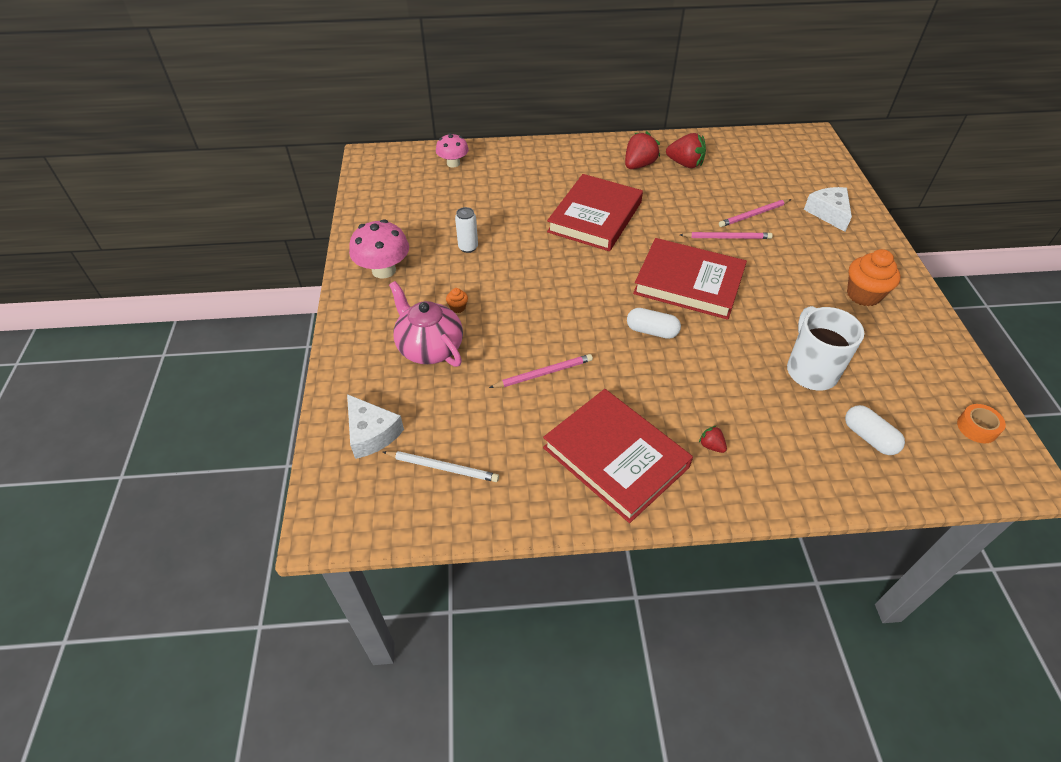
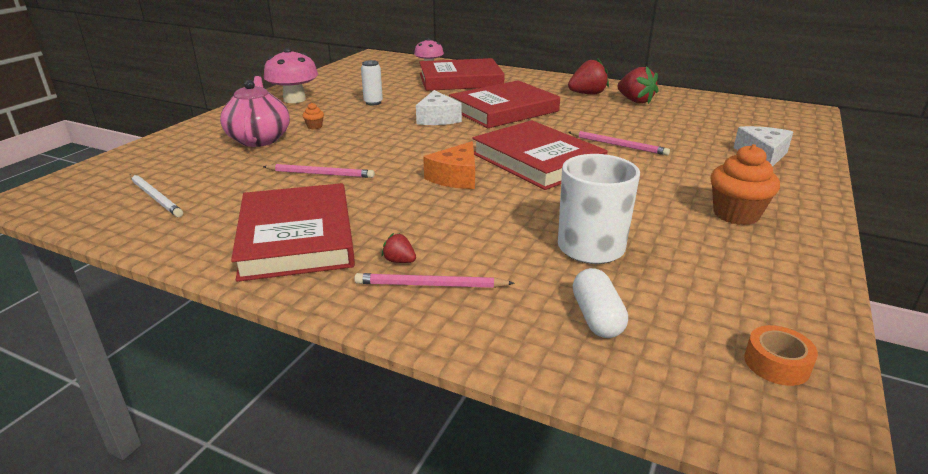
camera: 30 degrees right, 20 degrees down
white cheese [347,394,404,459] -> white cheese moved to [416,90,462,125]
white capsule [627,308,681,339] -> orange cheese [423,141,475,189]
red strawberry [699,426,727,453] -> red strawberry turned 45 degrees counterclockwise [382,233,416,263]
pink pencil [719,199,791,227] -> pink pencil moved to [354,273,515,288]
none -> red book [419,58,505,91]

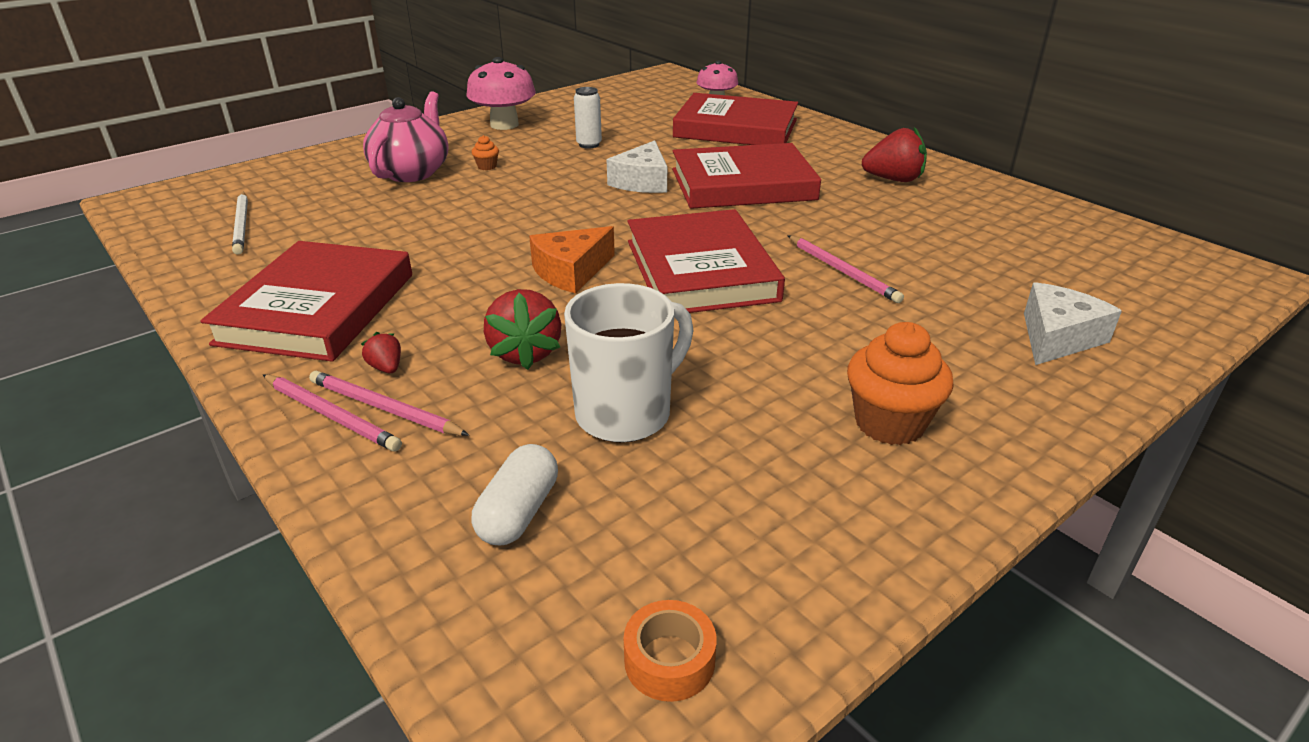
camera: 25 degrees right, 5 degrees up
pink pencil [263,164,375,178] -> pink pencil moved to [263,374,402,452]
red strawberry [617,66,659,104] -> red strawberry moved to [484,289,561,370]

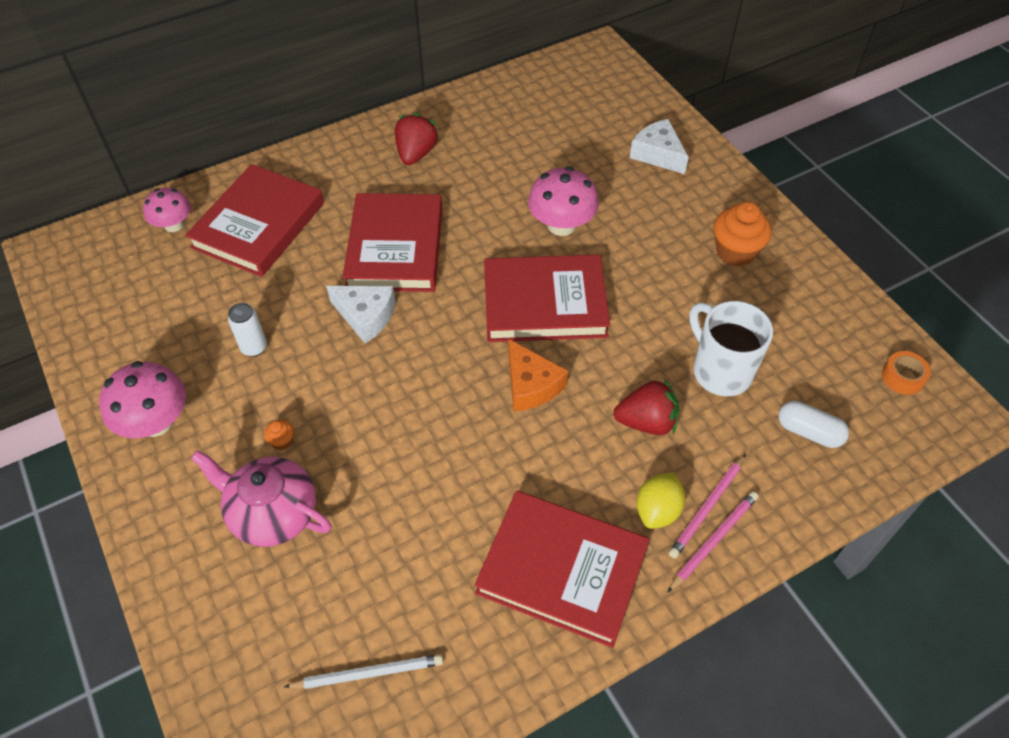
camera: 80 degrees left, 20 degrees up
red strawberry [361,332,401,373] -> yellow lemon [636,473,685,529]
pink pencil [787,235,904,303] -> pink mushroom [528,166,599,236]

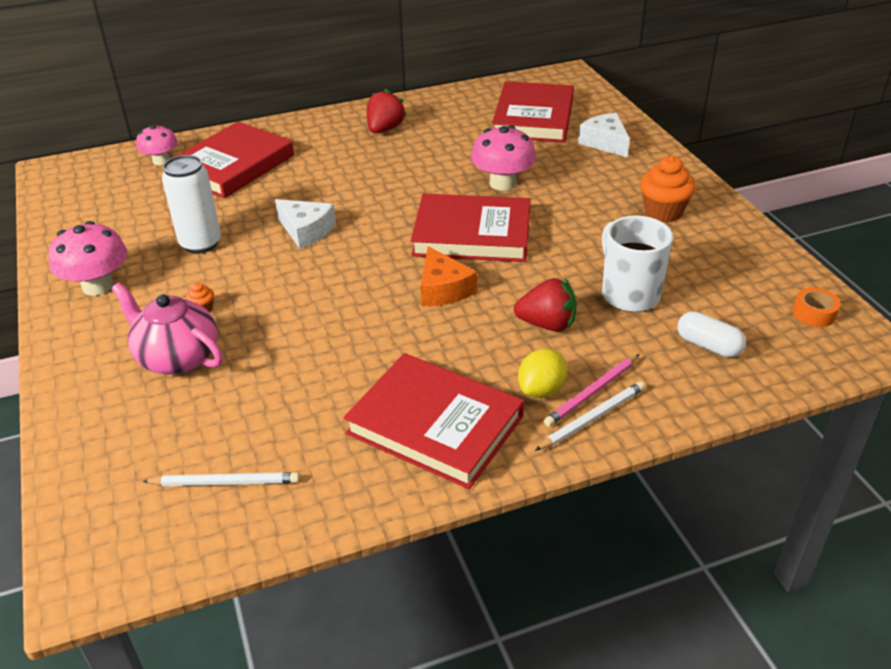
camera: 10 degrees right, 15 degrees down
white can [228,303,267,357] -> white can [162,155,221,254], size x1.71
red book [342,193,442,292] -> red book moved to [492,81,574,143]
pink pencil [667,491,758,593] -> white pencil [535,382,645,451]

